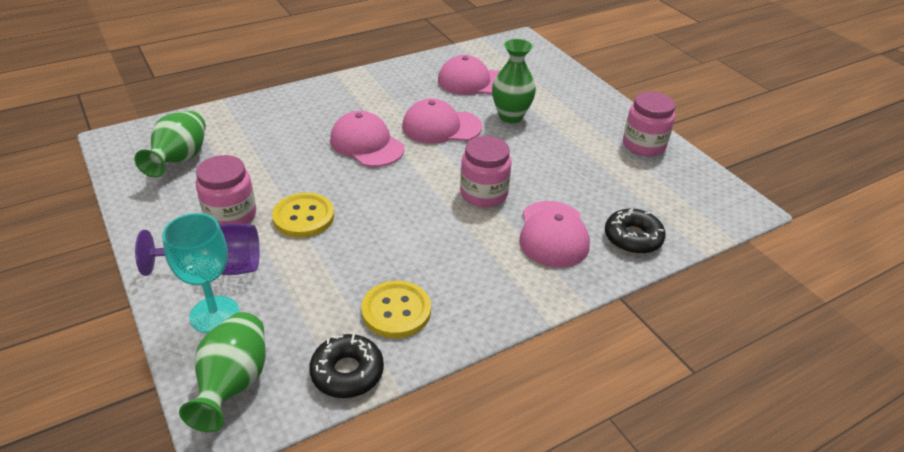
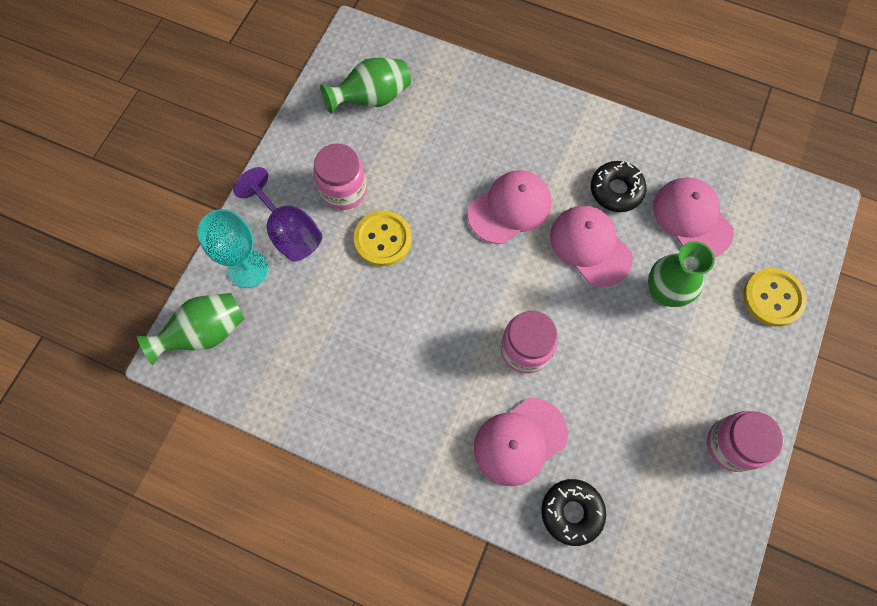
camera: 55 degrees right, 30 degrees up
black donut [309,333,384,398] -> black donut moved to [591,161,647,212]
pink cap [330,111,405,167] -> pink cap turned 45 degrees clockwise [468,170,551,244]
yellow button [361,281,431,338] -> yellow button moved to [743,268,807,326]

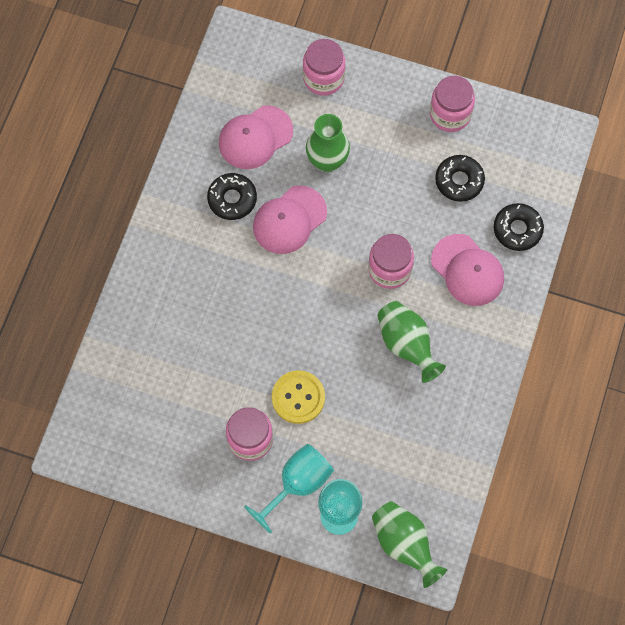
camera: 95 degrees left, 0 degrees up
purple goblet [233,167,322,262] -> turquoise goblet [244,444,334,534]
green vase [320,58,411,114] -> green vase moved to [378,301,446,383]
pink cap [468,170,551,244] -> none
yellow button [743,268,807,326] -> pink jar [303,39,345,96]
none -> black donut [435,155,485,202]

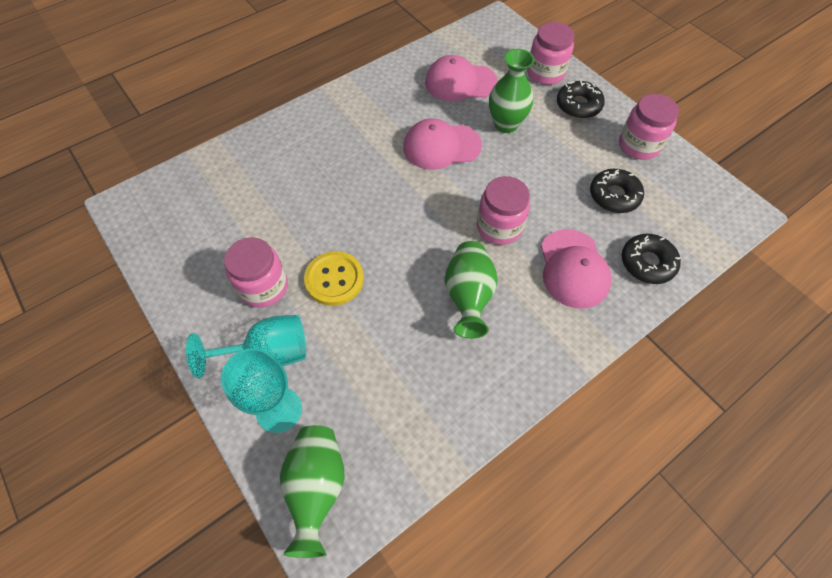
camera: 35 degrees right, 10 degrees down
black donut [207,173,257,220] -> black donut moved to [557,80,605,119]

